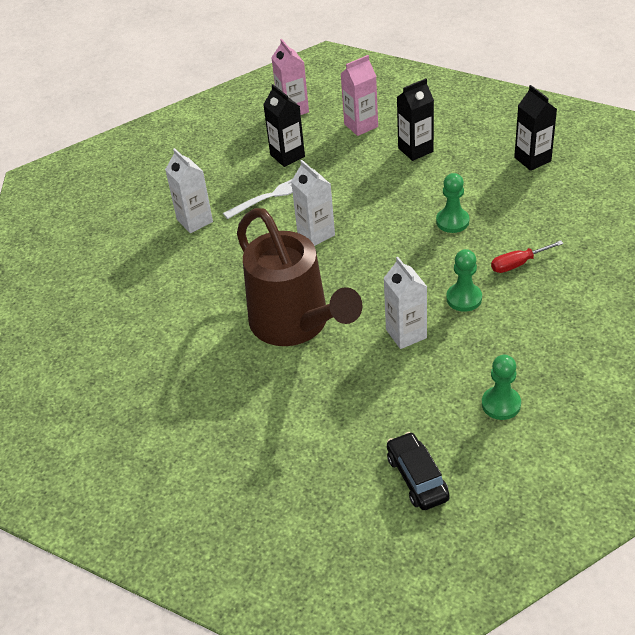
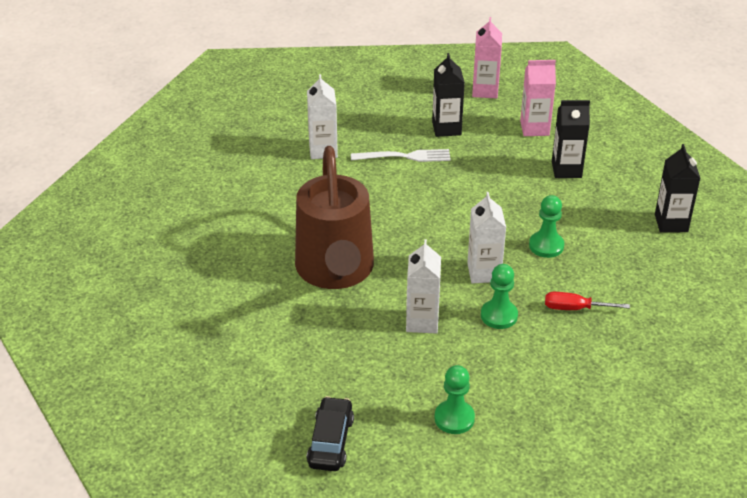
camera: 25 degrees right, 5 degrees down
white carton [291,160,335,246] -> white carton moved to [467,192,506,283]

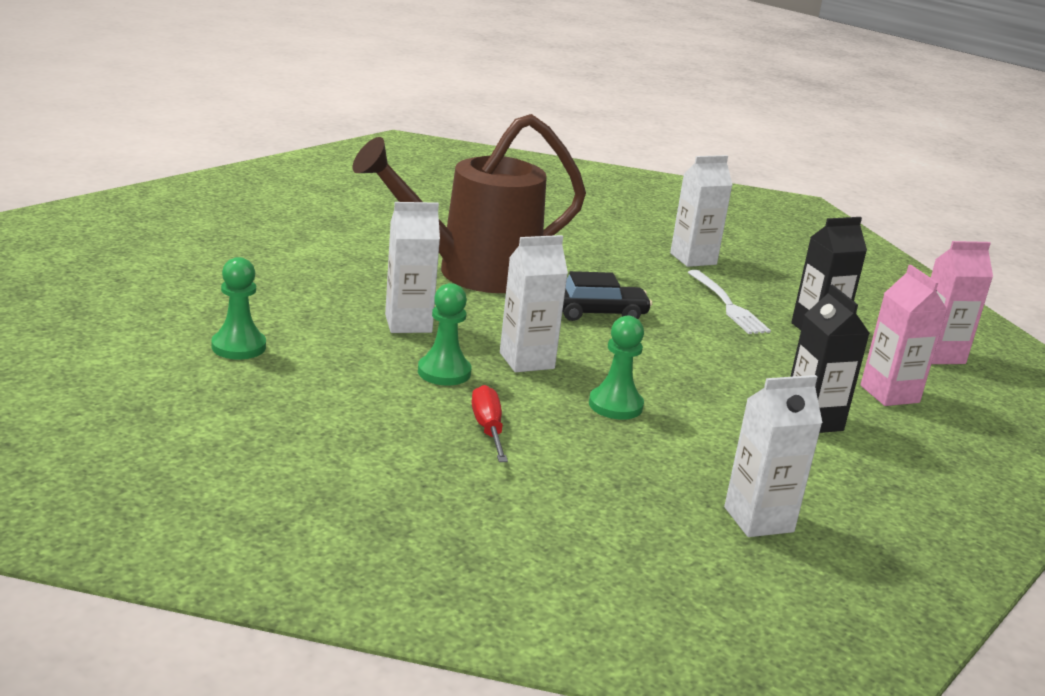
camera: 70 degrees right, 15 degrees down
black car [307,396,354,471] -> black car moved to [562,271,652,321]
black carton [655,144,700,233] -> white carton [724,375,823,537]

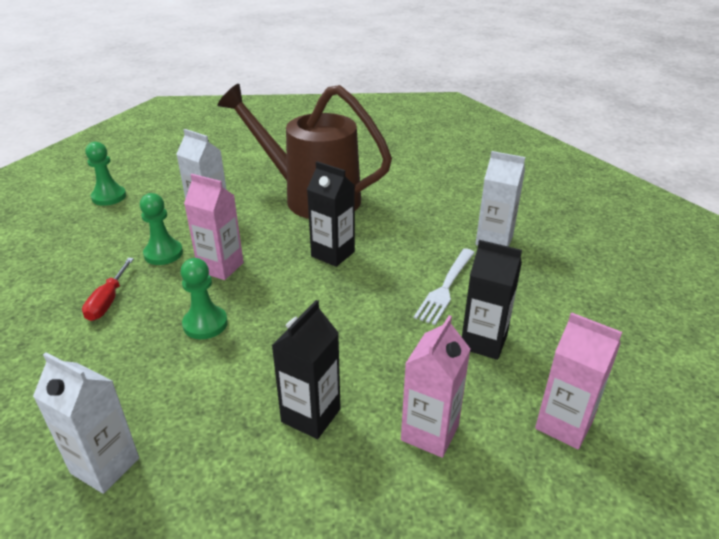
camera: 50 degrees right, 10 degrees up
red screwdriver [472,385,508,462] -> red screwdriver turned 150 degrees clockwise [82,258,134,321]
white carton [500,235,568,372] -> pink carton [184,174,244,280]
black car [562,271,652,321] -> black carton [307,161,355,267]

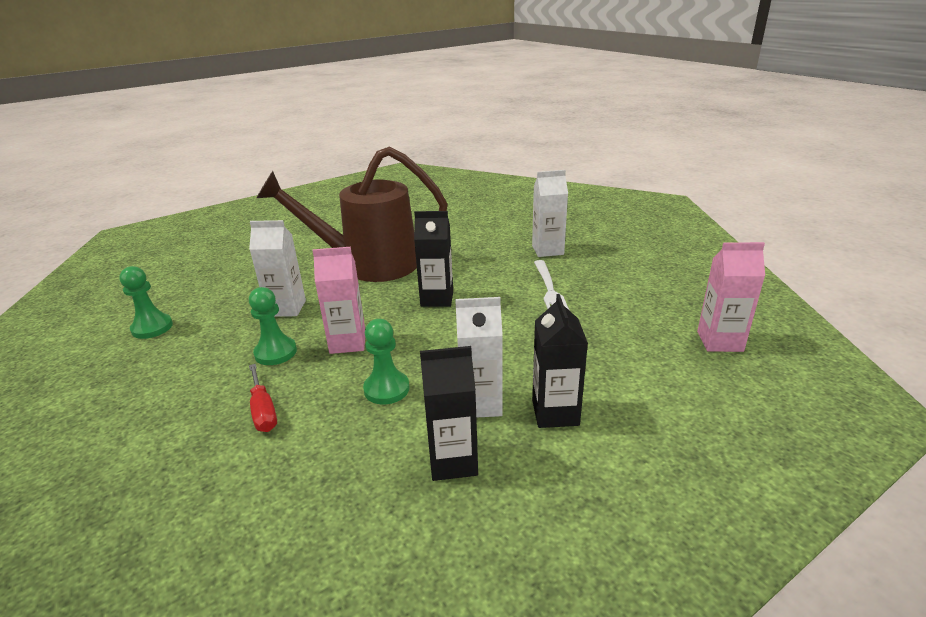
camera: 30 degrees left, 5 degrees down
white carton [33,352,139,494] -> white carton moved to [455,297,503,418]
pink carton [401,315,470,458] -> none
black carton [462,240,522,360] -> black carton moved to [420,346,478,481]

